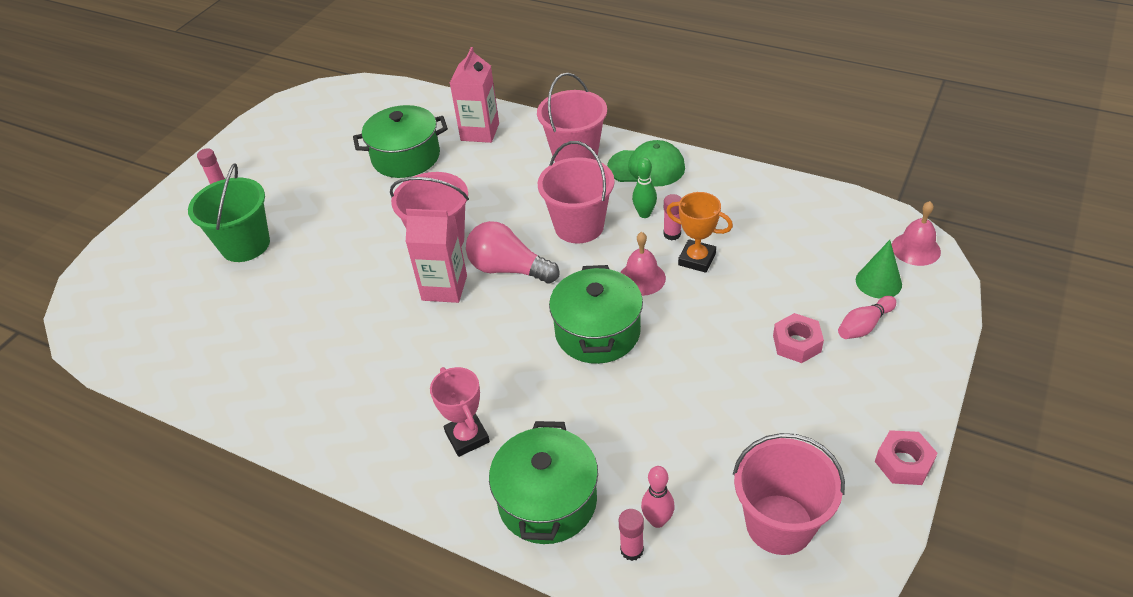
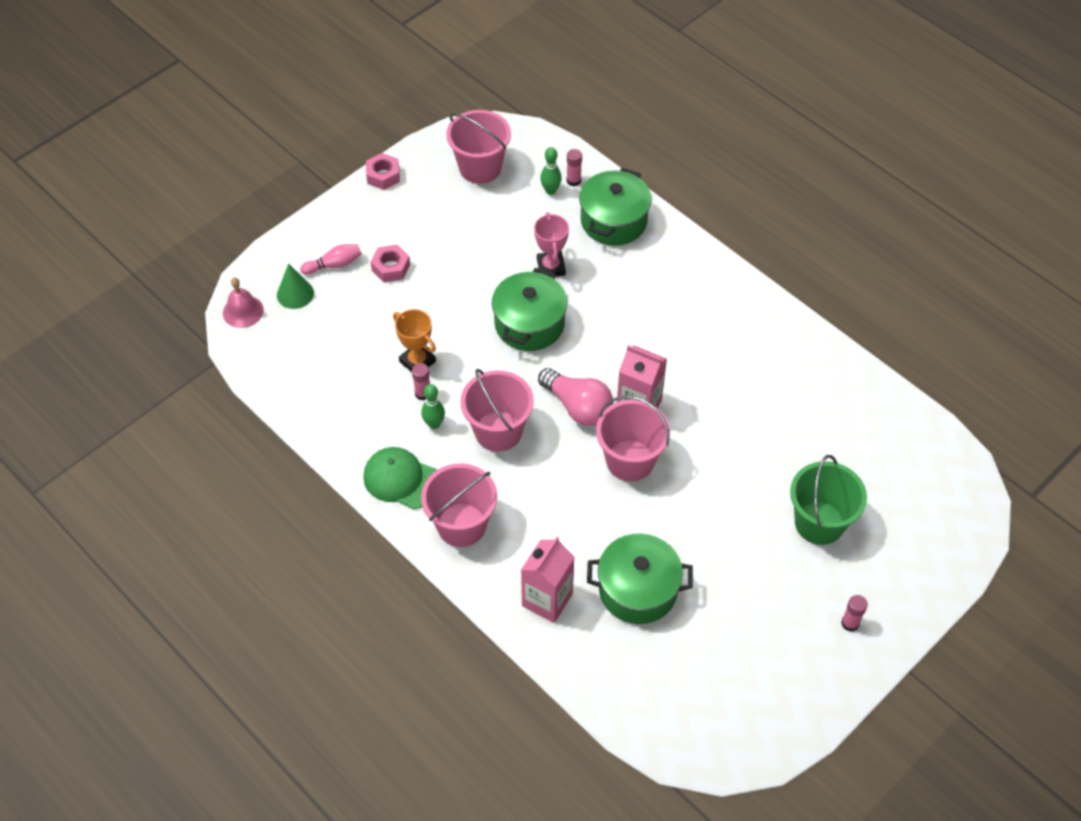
camera: 165 degrees left, 10 degrees up
pink trophy [430,367,490,457] -> pink trophy moved to [534,212,569,277]
pink bell [620,232,666,296] -> none
pink bowling pin [641,466,675,528] -> green bowling pin [540,147,562,195]

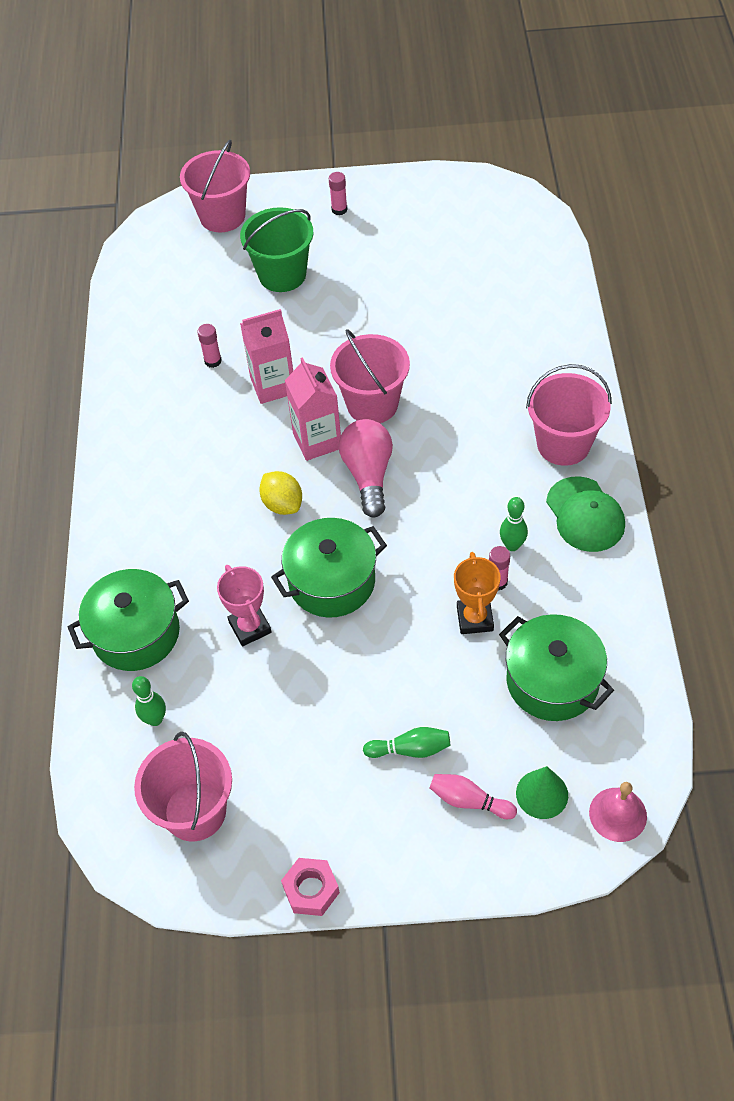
camera: 135 degrees left, 0 degrees up
pink nut [371,245,410,282] -> green bowling pin [363,727,450,758]
pink bucket [461,368,534,452] -> pink bucket moved to [180,140,250,232]
pink carton [521,537,574,623] -> pink carton moved to [240,309,293,404]
pink trophy [534,212,569,277] -> pink trophy turned 60 degrees counterclockwise [217,565,272,646]
pink glue stick [566,149,582,186] -> pink glue stick moved to [197,324,222,368]
green pot [587,534,693,624] -> green pot moved to [499,614,614,721]
none -> yellow lemon [259,471,302,515]

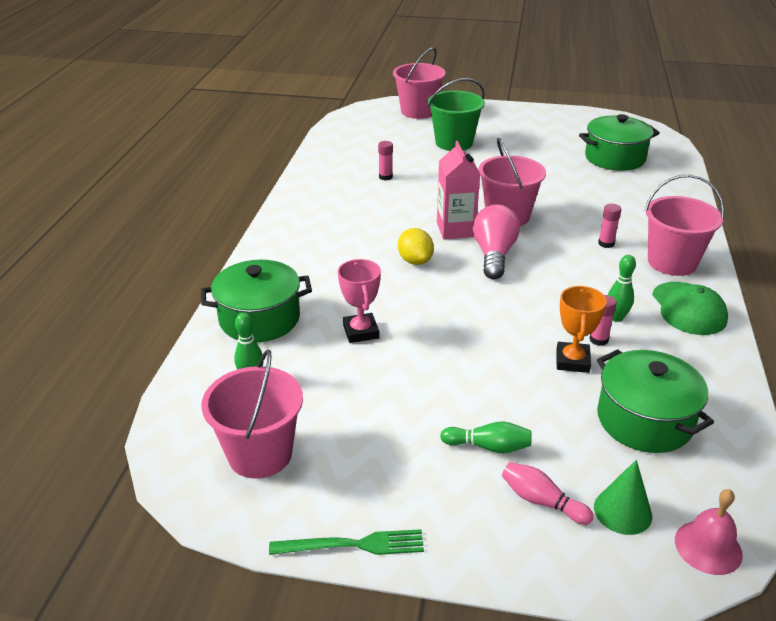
camera: 10 degrees right, 20 degrees down
pink carton [240,309,293,404] -> none
green pot [271,518,387,618] -> green pot moved to [579,114,660,171]
pink nut [281,858,340,916] -> green fork [269,529,424,555]
pink glue stick [329,172,348,215] -> pink glue stick moved to [598,204,621,248]

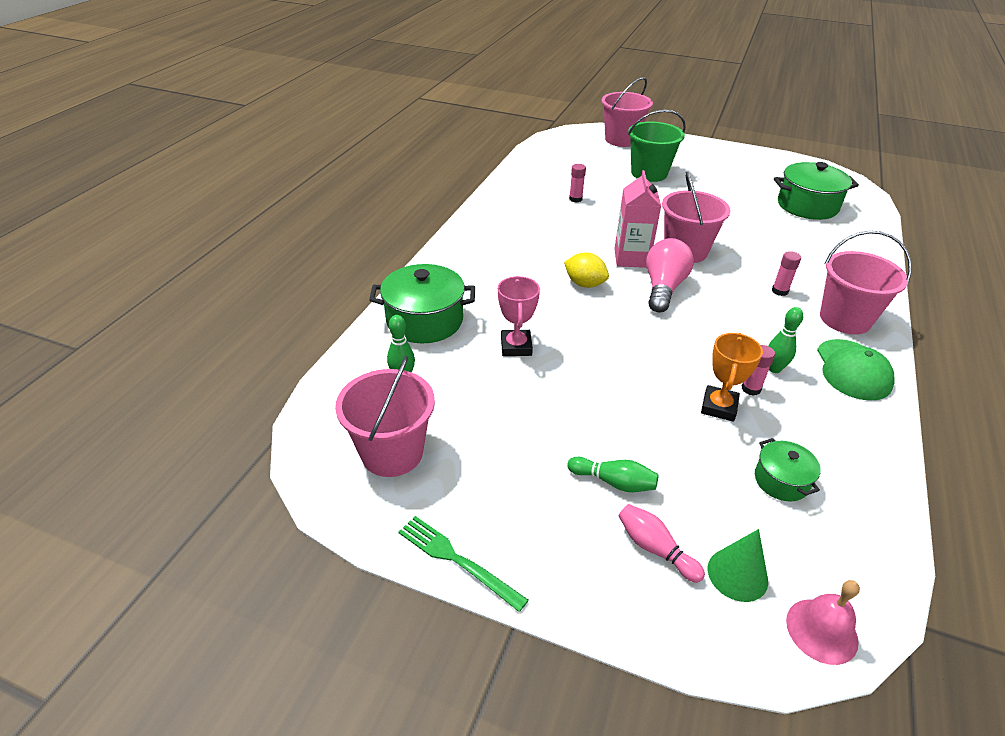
camera: 10 degrees right, 5 degrees up
green fork [269,529,424,555] -> green fork turned 150 degrees counterclockwise [398,516,528,612]
yellow lemon [398,228,434,265] -> yellow lemon turned 45 degrees counterclockwise [564,252,609,288]
green pot [597,349,714,453] -> green pot [755,438,821,501], size x0.55

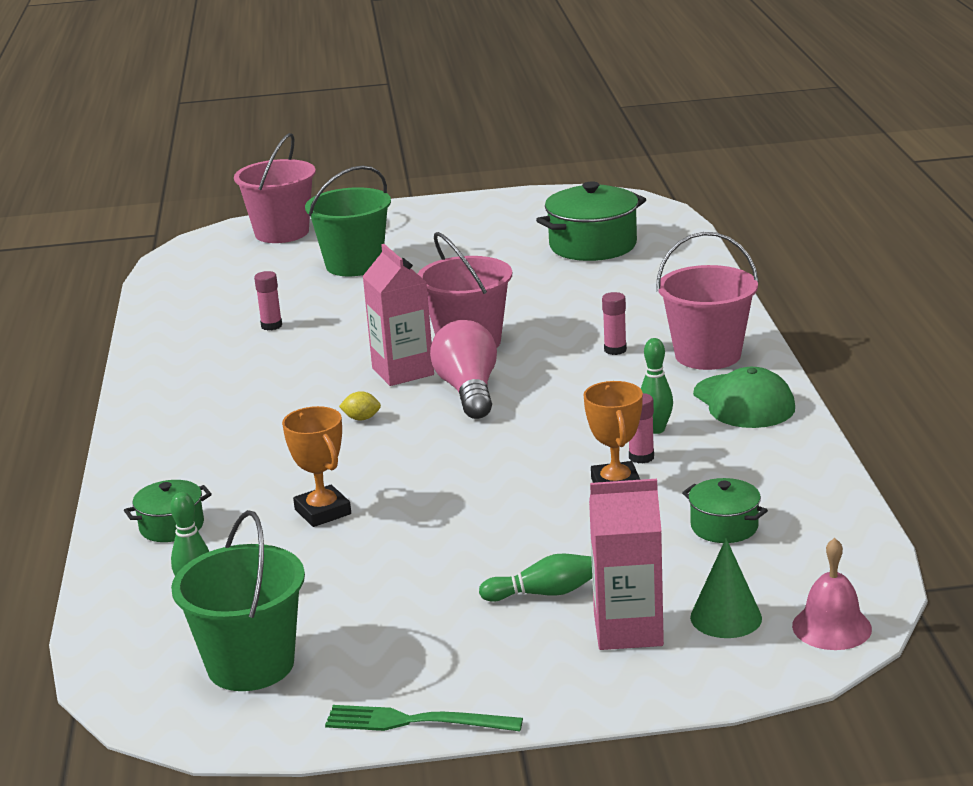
camera: 25 degrees left, 15 degrees down
pink bucket [335,355,435,477] -> green bucket [171,510,305,691]
green pot [369,264,475,343] -> green pot [124,480,212,542], size x0.55
pink trophy [498,276,540,356] -> orange trophy [282,406,351,527]
yellow lemon [564,252,609,288] -> yellow lemon [339,391,381,421], size x0.57
pink bowling pin [619,504,705,583] -> pink carton [589,479,664,650]

